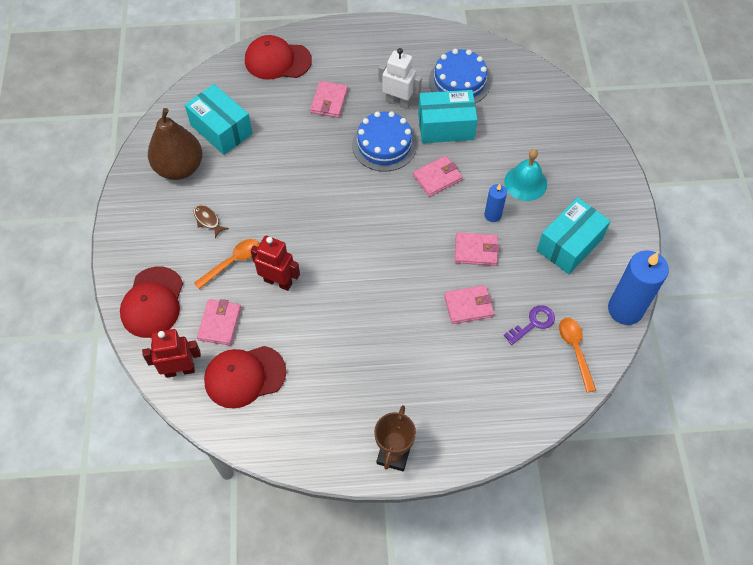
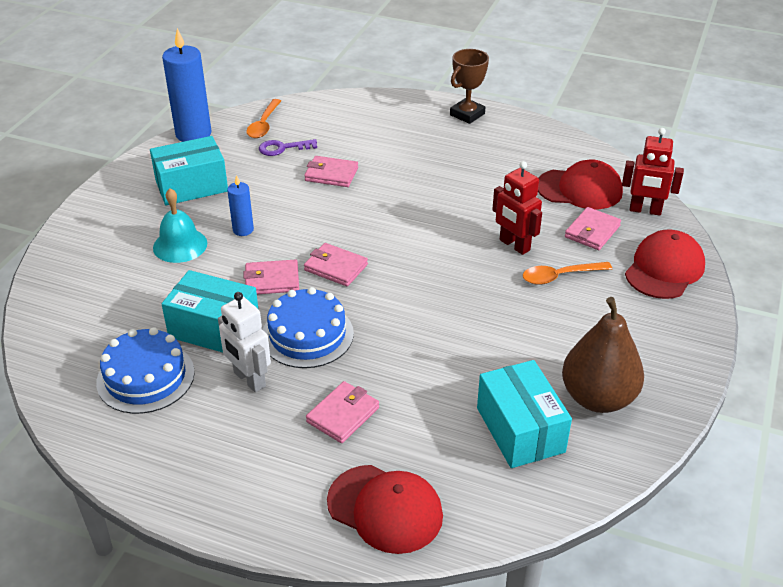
camera: 155 degrees left, 20 degrees down
brown fish [193,205,229,238] -> none
pink wallet [455,232,499,266] -> pink wallet moved to [304,243,368,286]

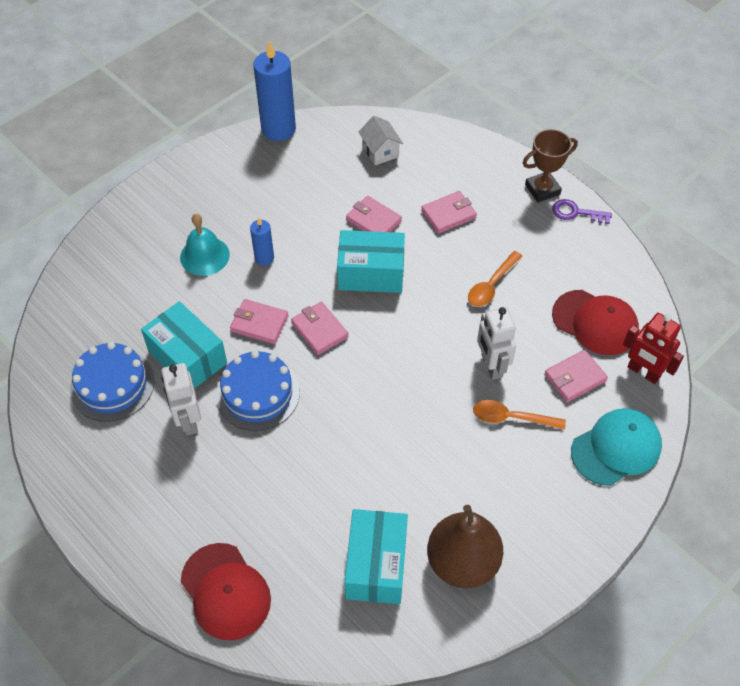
camera: 25 degrees right, 15 degrees up
turquoise box [150,136,228,205] -> turquoise box moved to [337,230,405,293]
orange spoon [246,99,281,138] -> orange spoon moved to [468,251,522,307]
purple key [259,139,317,156] -> purple key moved to [552,199,612,224]
pink wallet [306,381,379,443] -> pink wallet moved to [421,191,477,234]
red robot [492,161,542,255] -> white robot [477,307,516,380]
red cap [625,230,705,299] -> turquoise cap [571,408,662,486]
none -> white house [358,116,403,165]

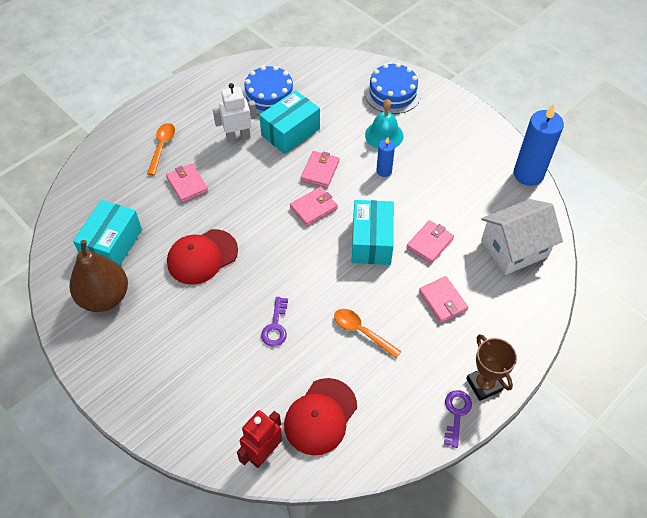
camera: 90 degrees right, 0 degrees up
red cap [181,543,271,640] -> red cap moved to [167,229,238,285]
blue cake [216,350,300,431] -> blue cake moved to [364,63,421,114]
turquoise box [344,509,408,604] -> turquoise box turned 75 degrees counterclockwise [73,200,142,265]
white house [358,116,403,165] -> white house [481,199,563,275], size x1.82
orange spoon [473,400,566,430] -> orange spoon moved to [147,123,175,175]
white robot [477,307,516,380] -> purple key [261,297,288,347]
pink wallet [544,350,608,402] -> pink wallet moved to [166,163,208,203]
turquoise cap [571,408,662,486] -> none

